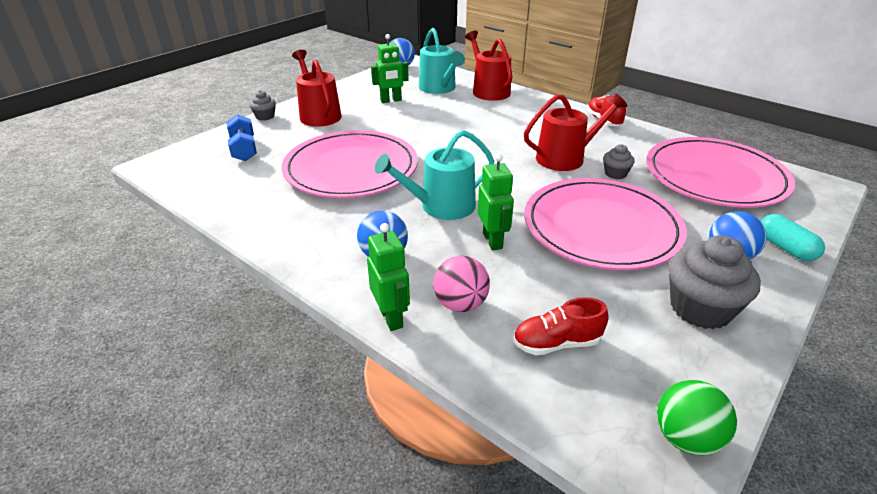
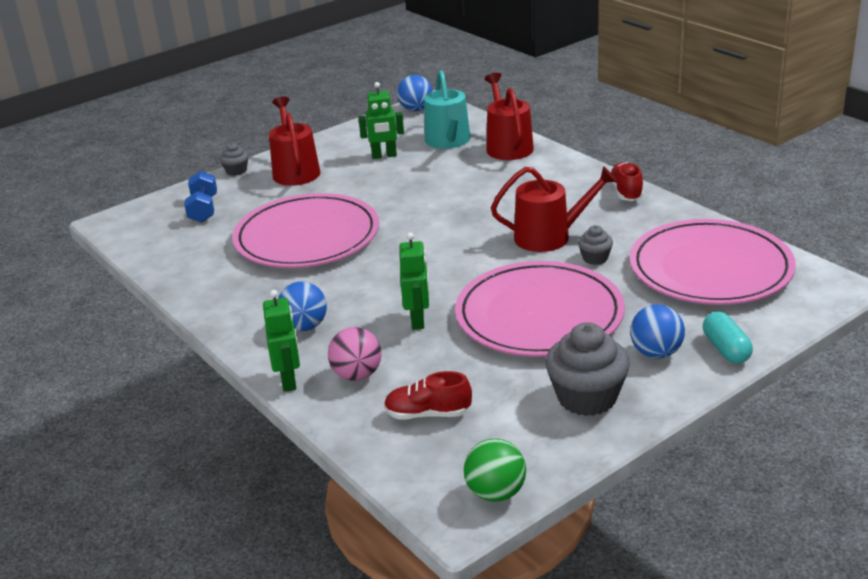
camera: 15 degrees right, 5 degrees down
turquoise watering can [375,130,494,220] -> none

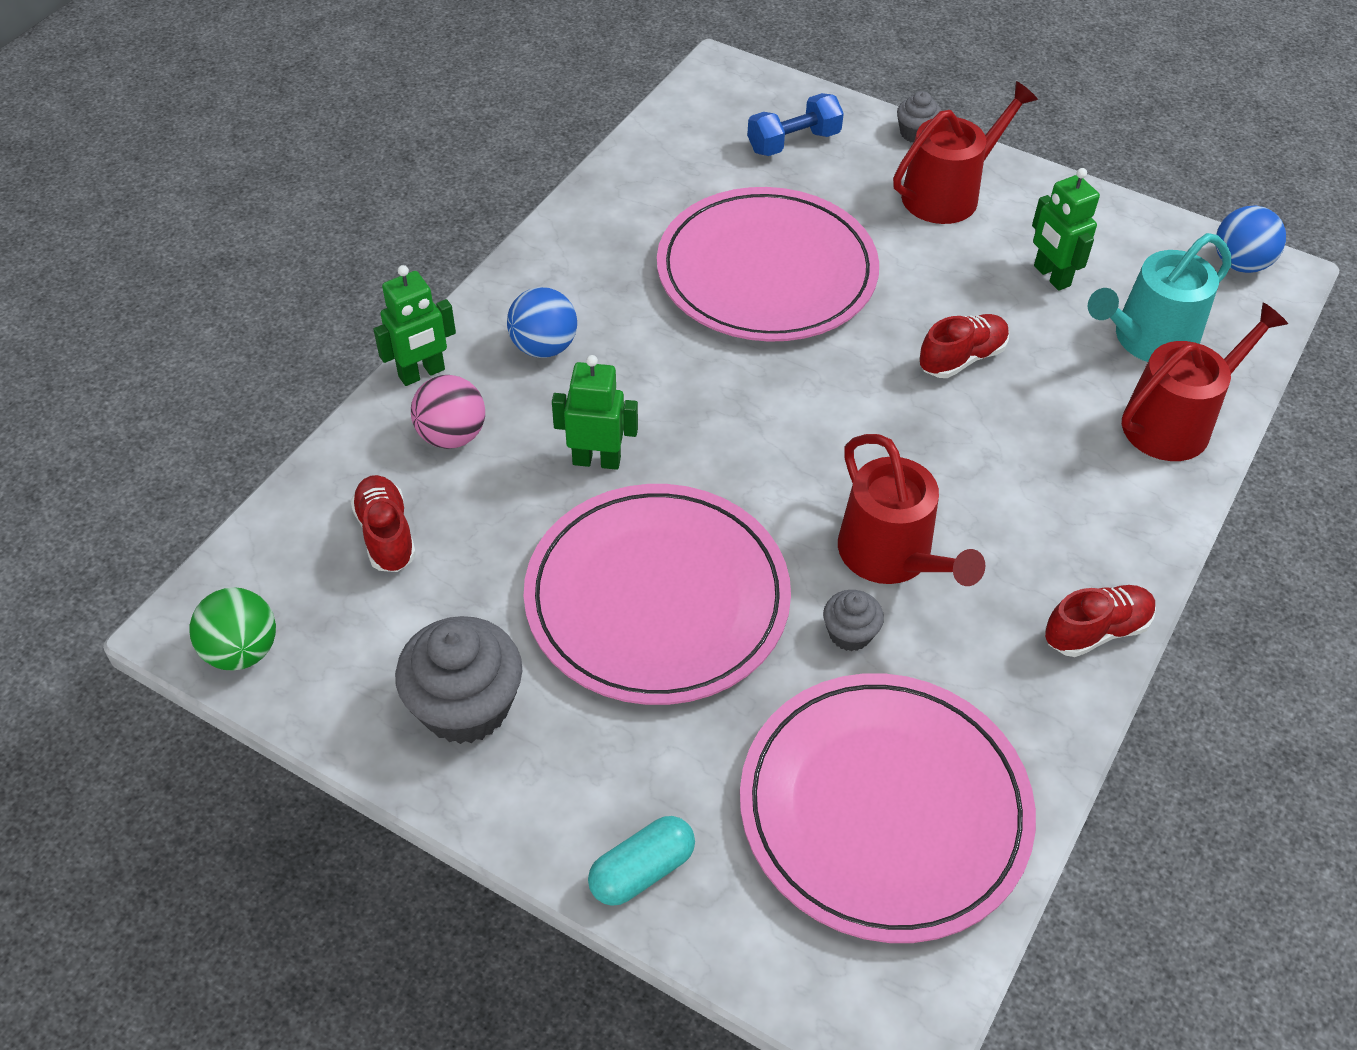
camera: 65 degrees right, 20 degrees up
green robot [400,232,429,330] -> green robot turned 150 degrees counterclockwise [552,355,638,470]
blue ball [630,304,685,358] -> none
none -> red shoe [919,314,1009,378]

